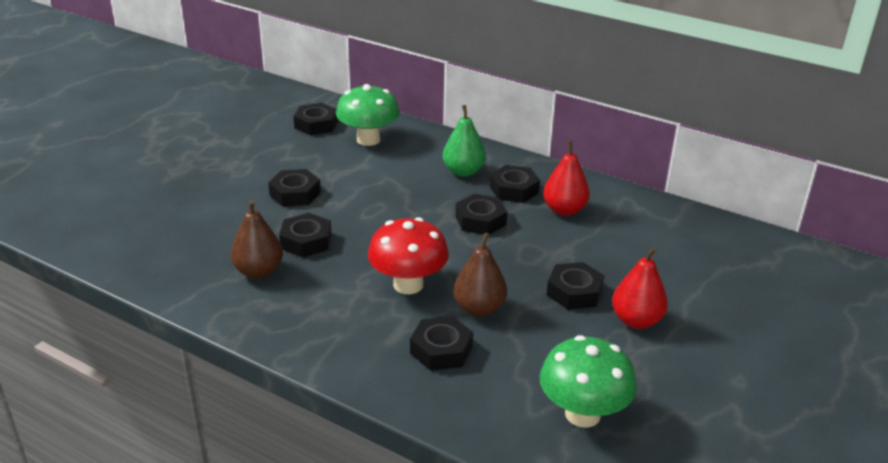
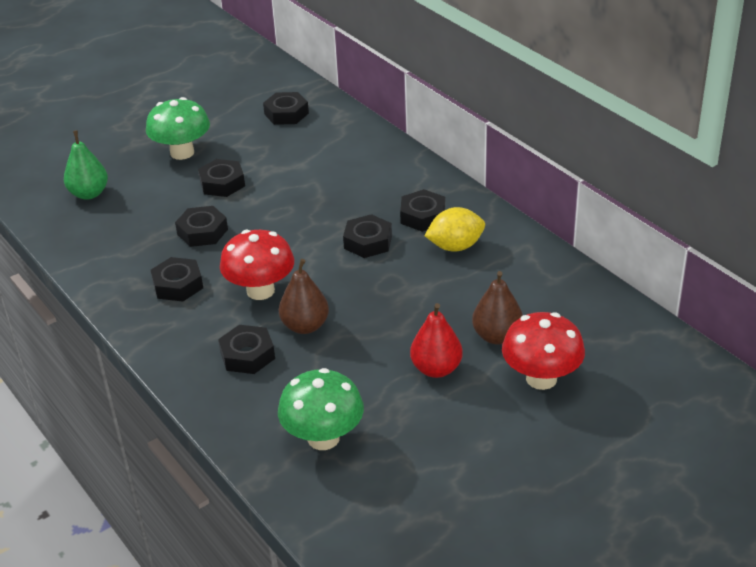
camera: 25 degrees right, 5 degrees up
brown pear [231,200,283,279] -> brown pear moved to [472,271,523,344]
green mushroom [336,84,400,146] -> green mushroom moved to [146,97,210,160]
green pear [443,105,486,177] -> green pear moved to [64,130,108,200]
red pear [543,141,590,216] -> yellow lemon [424,207,485,252]
black nut [546,262,605,310] -> black nut moved to [150,257,203,302]
none -> red mushroom [502,312,585,390]

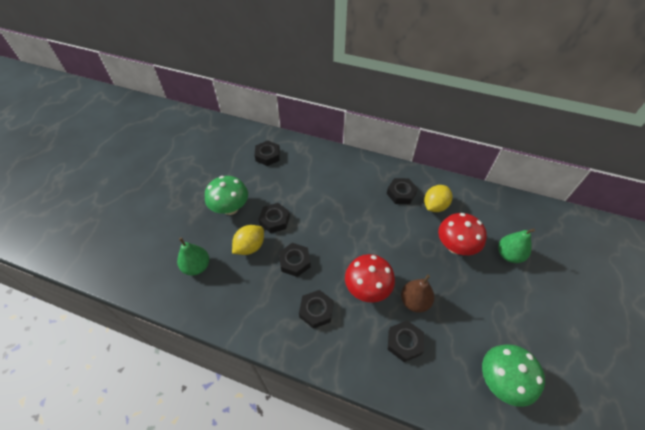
camera: 35 degrees left, 15 degrees up
black nut [343,214,392,258] -> none
red pear [410,303,463,378] -> none
brown pear [472,271,523,344] -> green pear [498,228,535,263]
red mushroom [502,312,585,390] -> red mushroom moved to [438,213,487,255]
none -> yellow lemon [232,225,264,255]

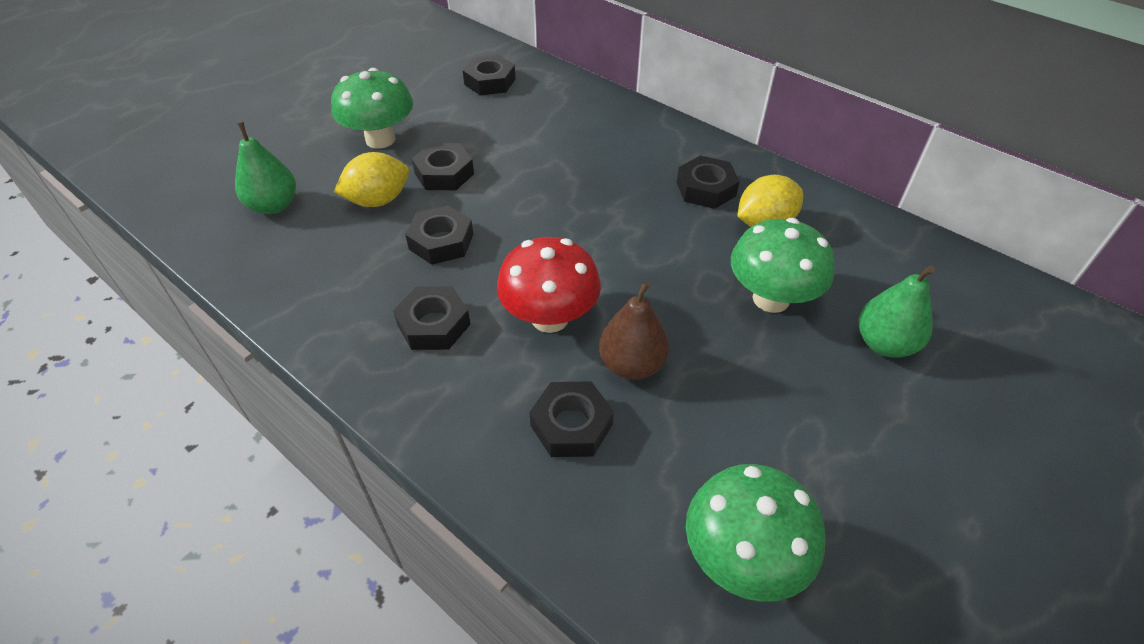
camera: 20 degrees right, 5 degrees down
red mushroom [438,213,487,255] -> green mushroom [731,218,835,313]

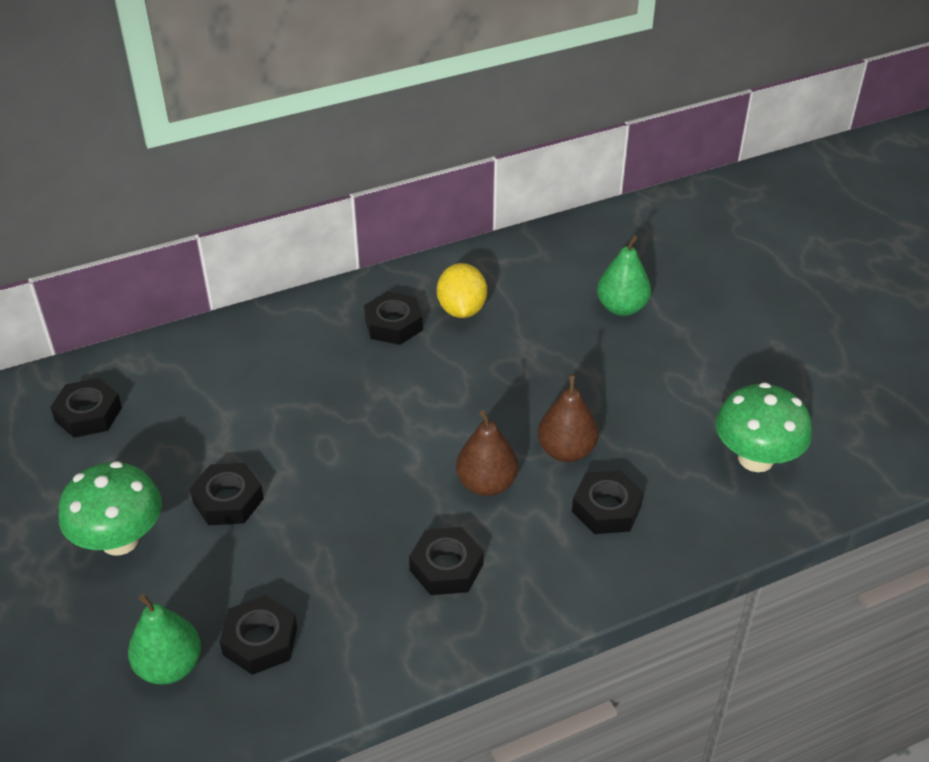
camera: 65 degrees left, 5 degrees down
yellow lemon [334,152,409,207] -> none
black nut [405,205,473,265] -> black nut moved to [220,595,297,675]
red mushroom [497,237,601,333] -> brown pear [456,410,518,496]
green mushroom [731,218,835,313] -> none

